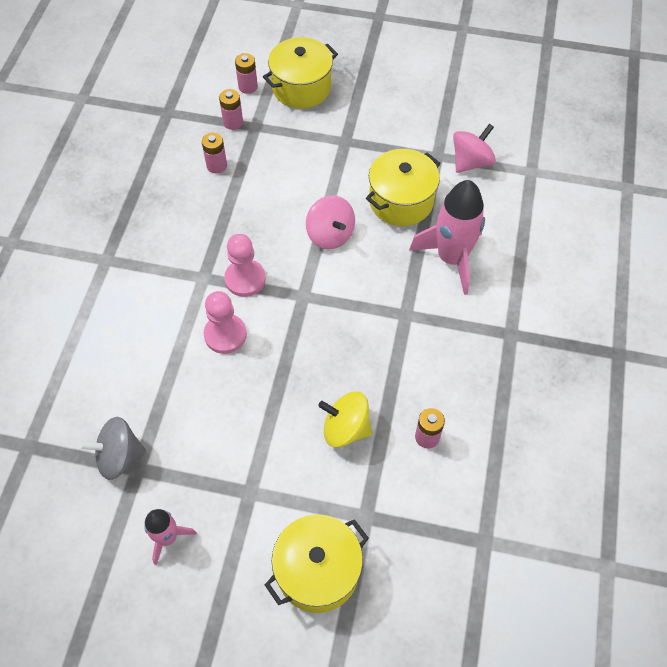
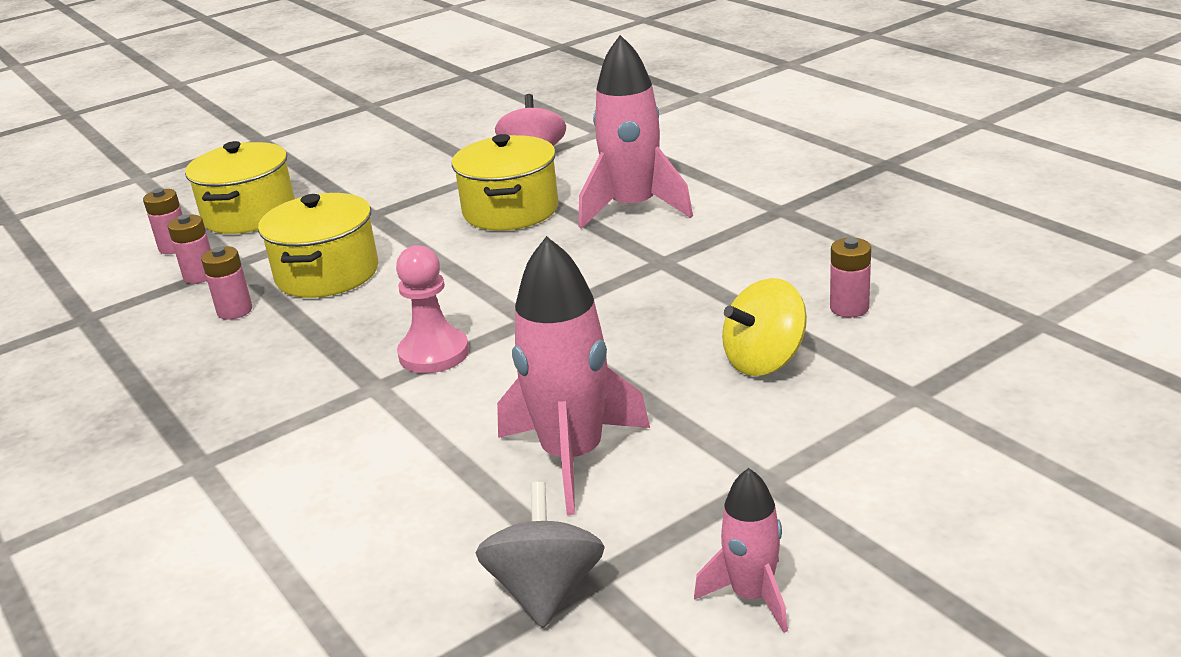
camera: 45 degrees left, 30 degrees down
grey spinning top [80,417,146,480] -> grey spinning top turned 150 degrees clockwise [475,482,605,628]
pink pawn [204,291,247,354] -> none
yellow pot [265,515,369,613] -> yellow pot moved to [258,193,378,298]
pink spinning top [306,195,355,249] -> none
none -> pink rocket [497,236,650,515]

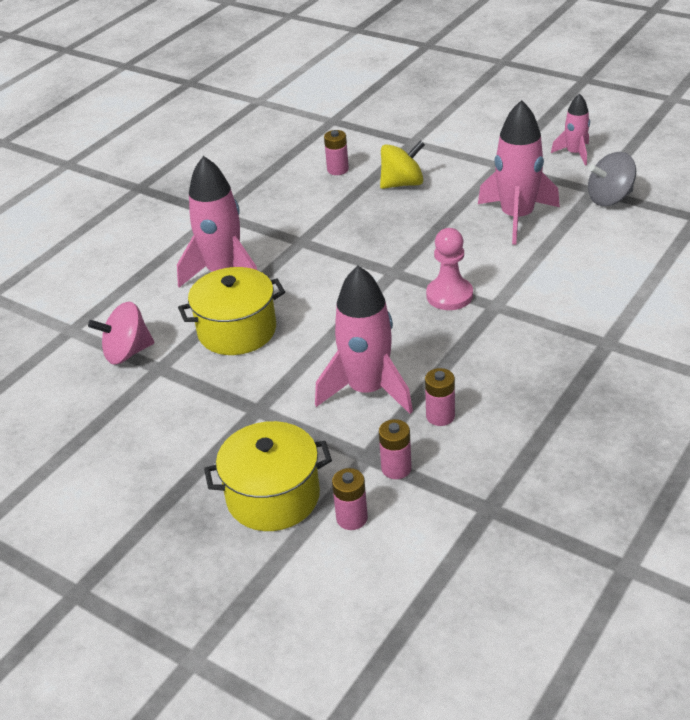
camera: 110 degrees left, 10 degrees up
yellow pot [258,193,378,298] -> pink rocket [315,266,413,414]
yellow spinning top [722,278,807,376] -> yellow spinning top turned 60 degrees counterclockwise [380,140,425,189]

